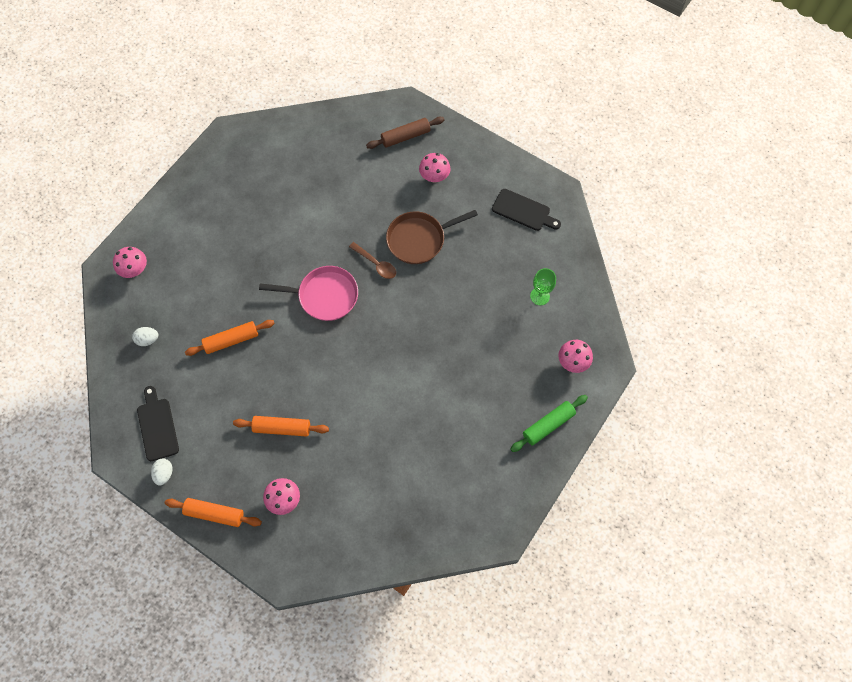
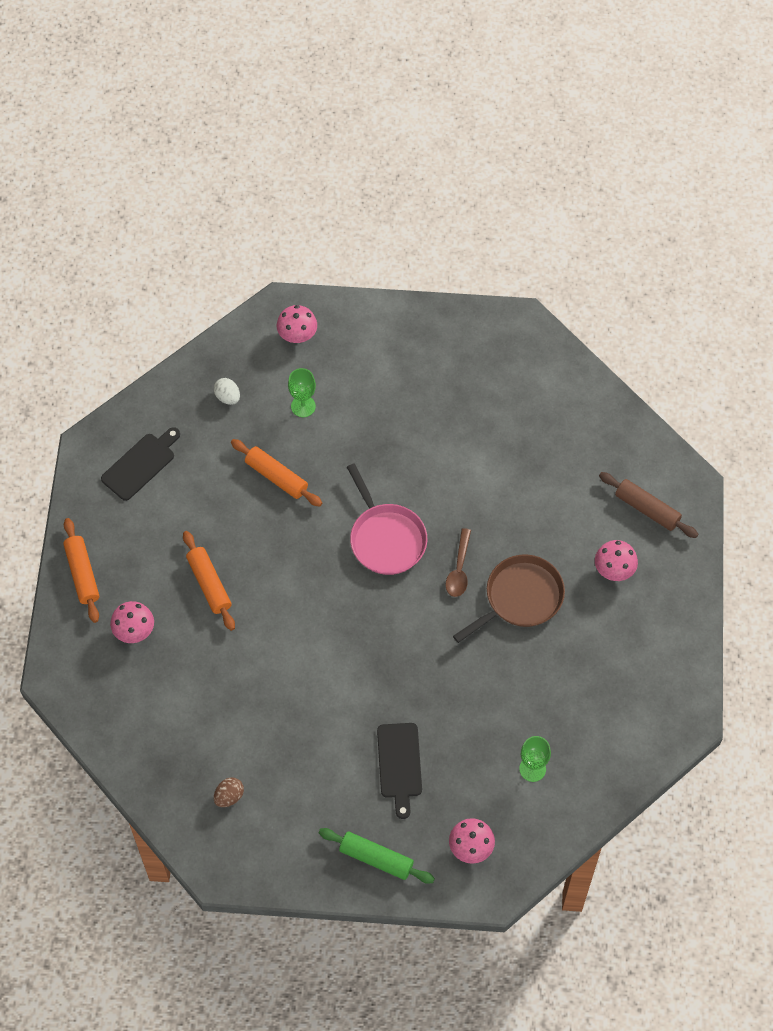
camera: 60 degrees right, 5 degrees down
white egg [151,458,173,486] -> none
brown pan [386,210,478,264] -> brown pan turned 105 degrees clockwise [453,554,565,643]
black cutting board [492,189,561,231] -> black cutting board moved to [377,723,422,819]
none -> brown egg [214,777,244,807]
none -> green goblet [288,368,316,417]

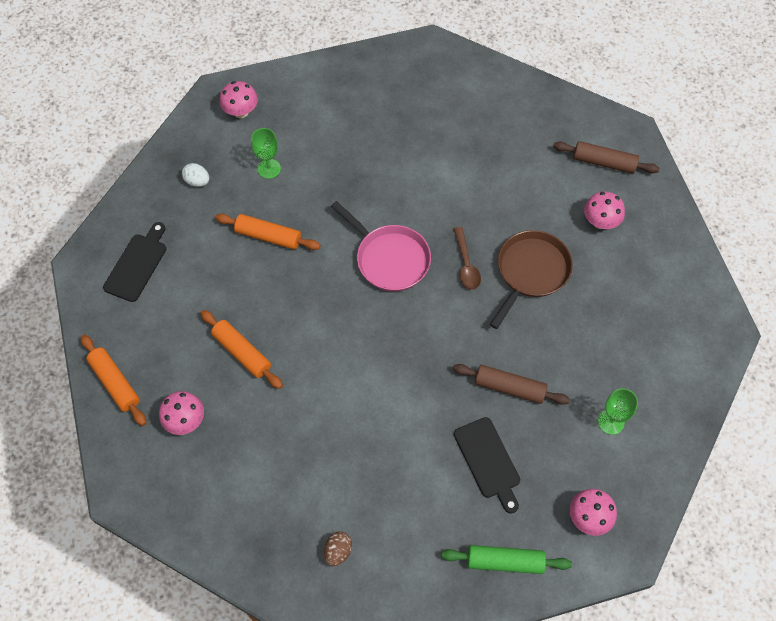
camera: 20 degrees left, 0 degrees up
none -> brown rolling pin [453,364,570,405]

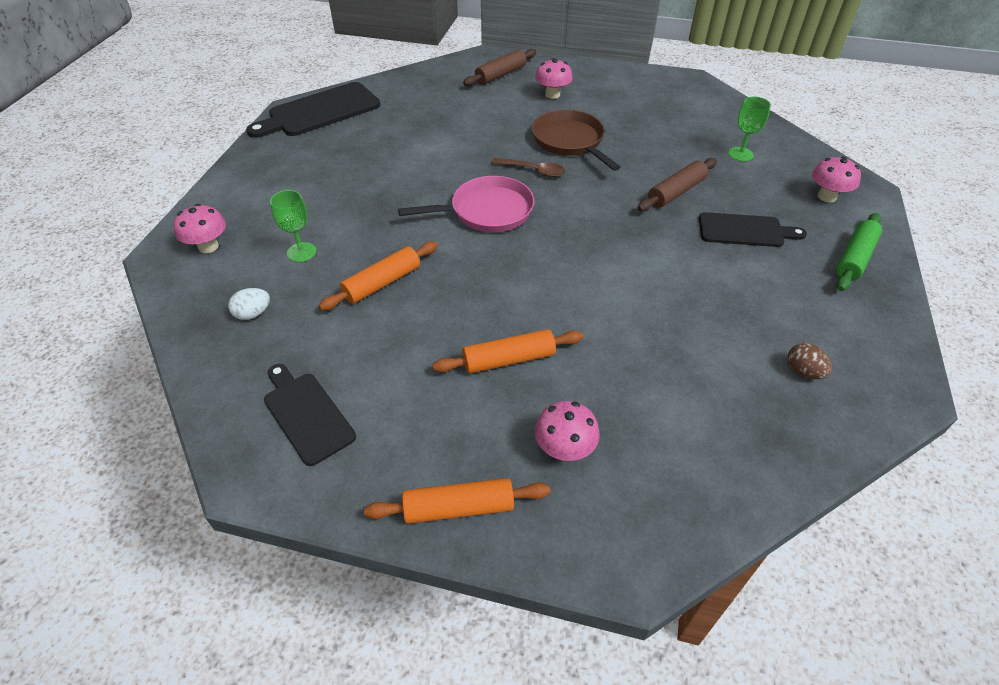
camera: 60 degrees left, 15 degrees down
none -> black cutting board [246,82,380,138]

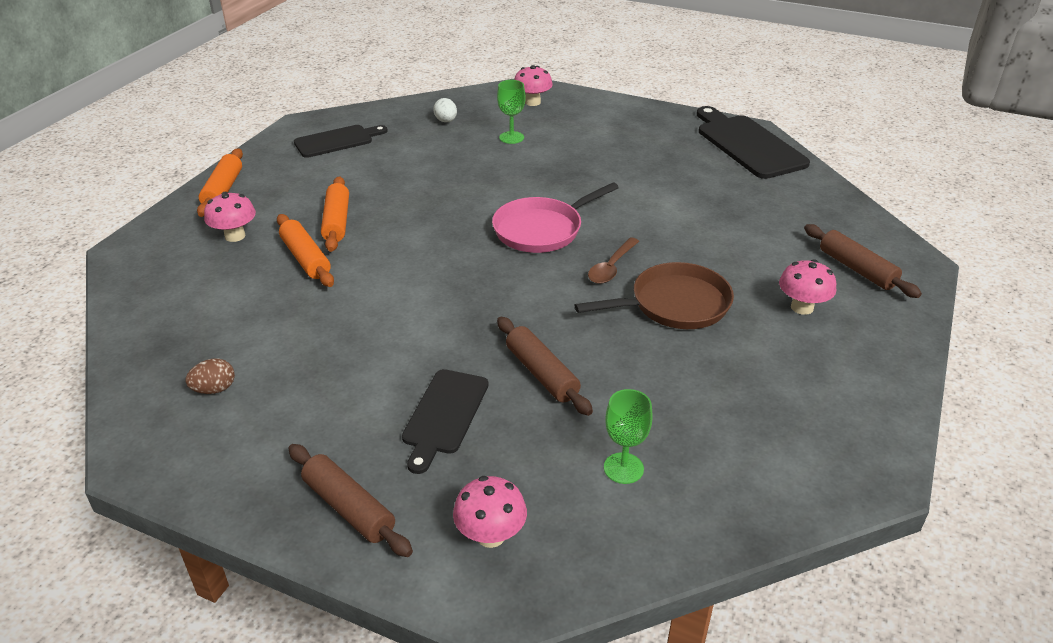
camera: 100 degrees right, 10 degrees down
orange rolling pin [319,242,438,311] -> orange rolling pin moved to [277,214,334,287]
pink pan [398,176,535,232] -> pink pan turned 60 degrees clockwise [492,182,619,253]
green rolling pin [836,213,882,291] -> brown rolling pin [288,444,413,557]

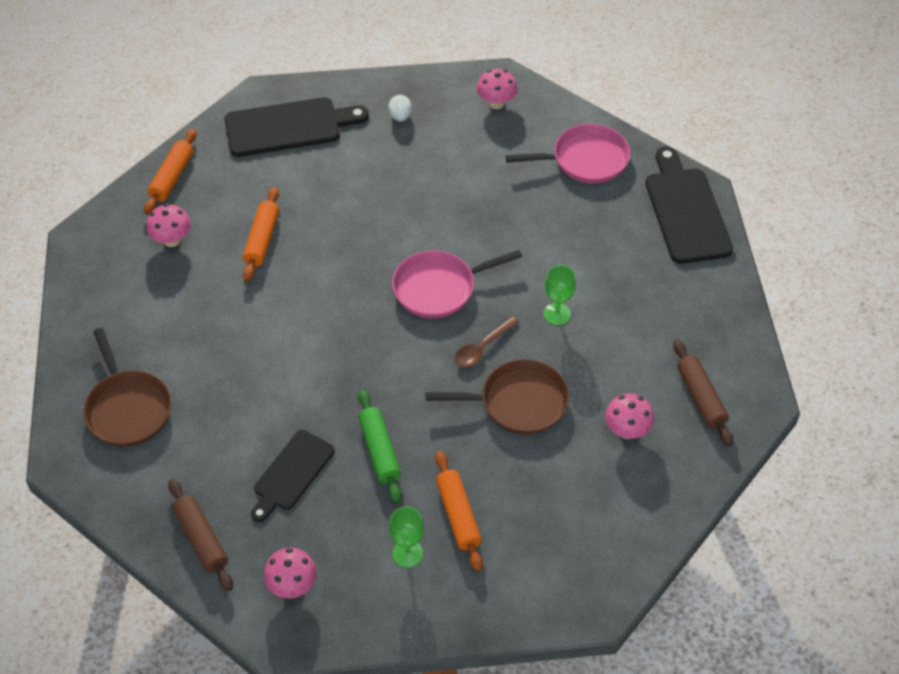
camera: 15 degrees right, 15 degrees up
brown egg [185,359,235,394] -> brown pan [83,328,172,447]
orange rolling pin [277,214,334,287] -> orange rolling pin moved to [435,451,483,572]
black cutting board [294,125,388,158] -> black cutting board [225,97,369,157], size x1.57
green goblet [497,80,526,144] -> green goblet moved to [544,265,576,325]
brown rolling pin [497,317,593,416] -> green rolling pin [358,390,402,503]
none -> pink pan [506,124,630,184]

